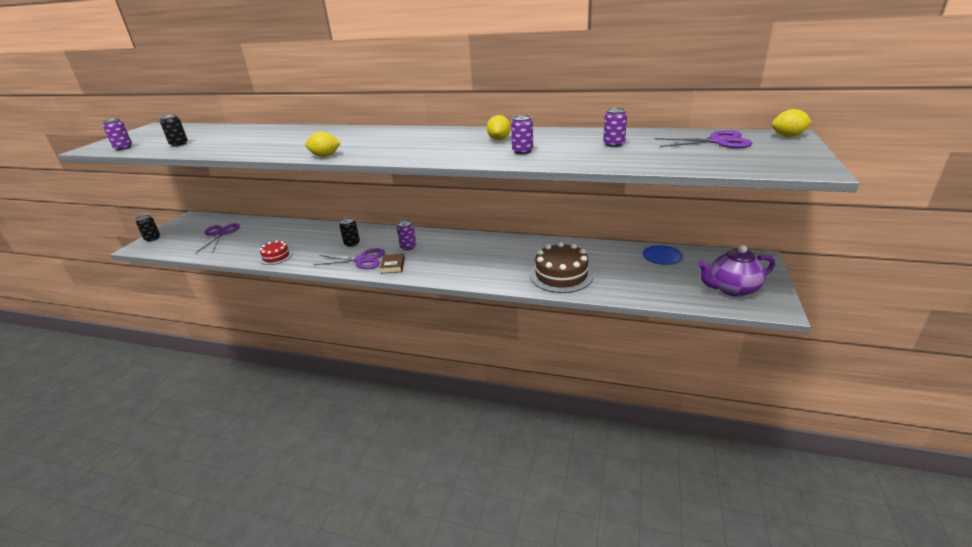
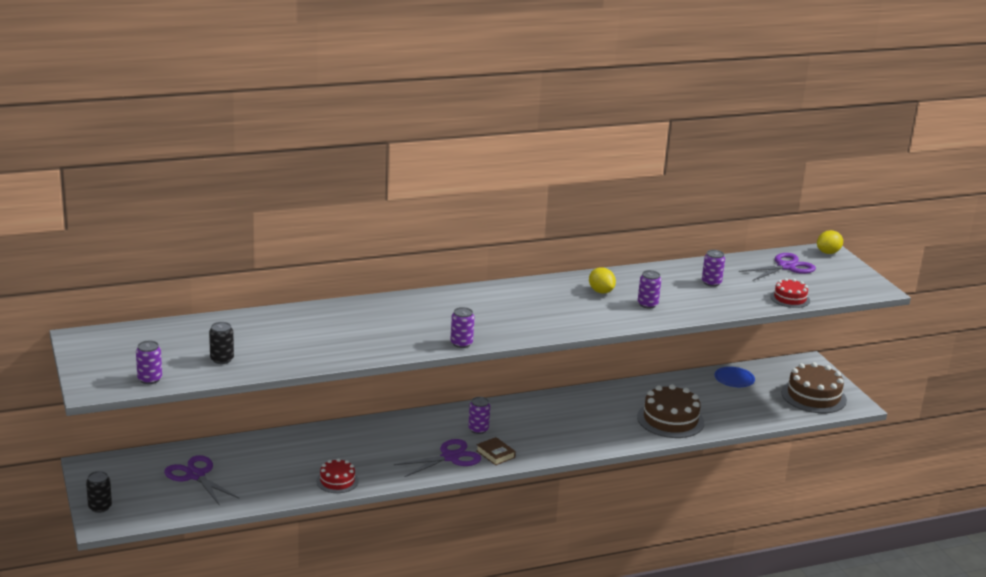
camera: 40 degrees left, 5 degrees down
yellow lemon [305,132,340,157] -> purple can [450,307,475,348]
black can [339,218,360,247] -> none
purple teapot [698,245,775,297] -> brown cake [781,362,847,413]
none -> red cake [770,278,810,308]

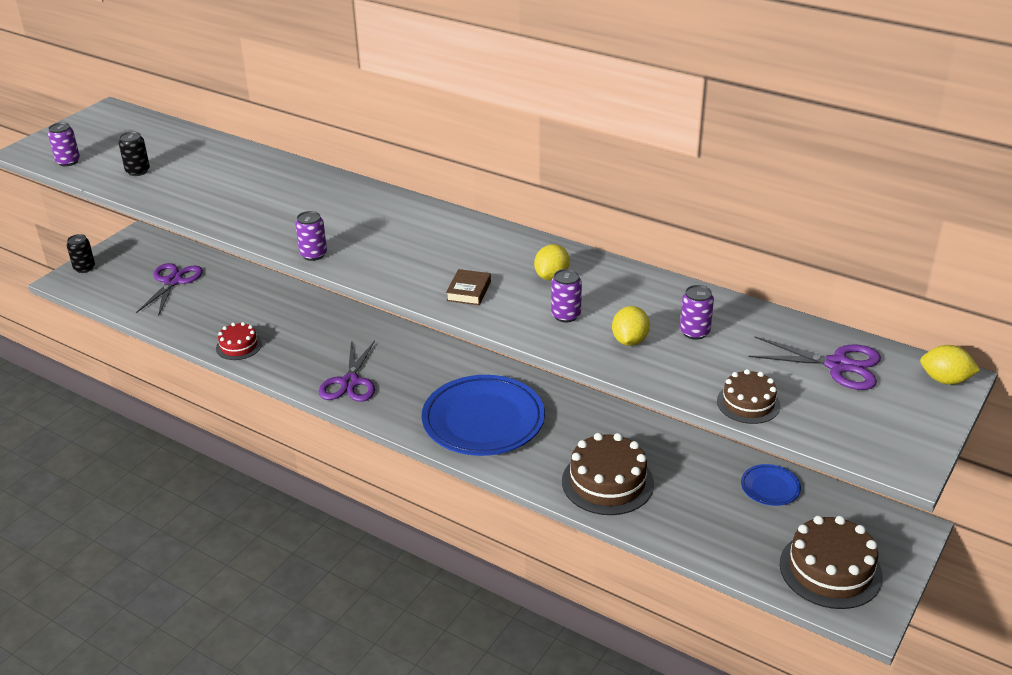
camera: 55 degrees right, 10 degrees up
purple scissors [394,439,481,477] -> purple scissors turned 75 degrees clockwise [319,341,375,402]
purple can [468,397,490,434] -> none
brown book [476,437,516,465] -> brown book moved to [446,269,491,305]
red cake [770,278,810,308] -> brown cake [717,369,781,424]
none -> blue plate [422,375,545,456]
none -> yellow lemon [612,306,650,346]

